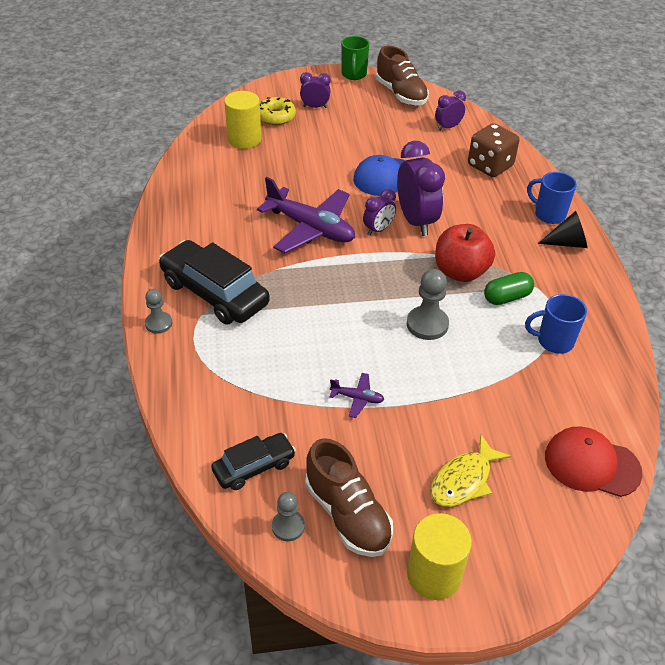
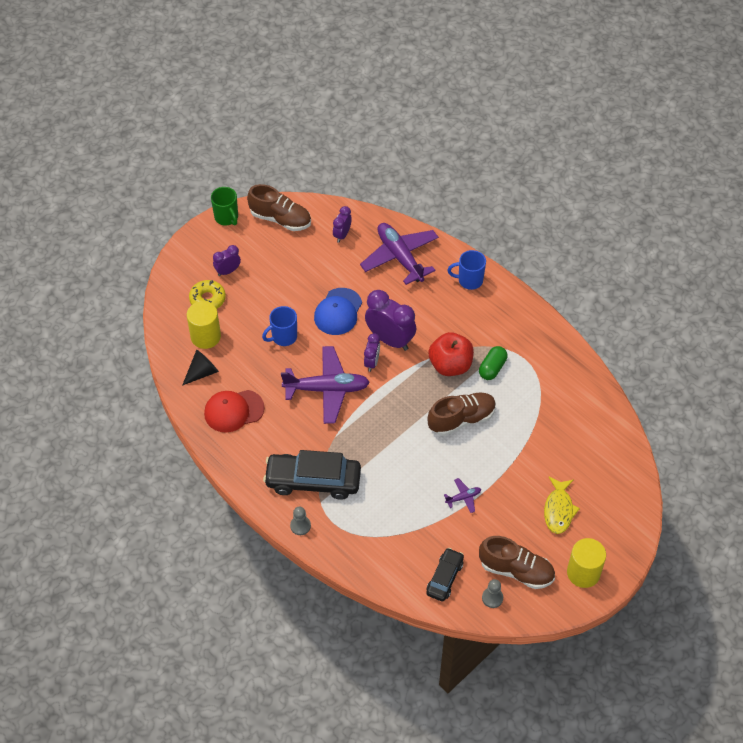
camera: 35 degrees left, 10 degrees up
grey pawn [407,269,449,340] -> brown shoe [427,392,496,436]
brown dice [468,123,519,177] -> purple plane [360,223,439,285]
blue mug [525,294,587,354] -> blue mug moved to [262,306,297,346]
black cone [538,211,588,248] -> black cone moved to [182,350,219,386]
red cap [545,426,643,497] -> red cap moved to [204,390,265,433]

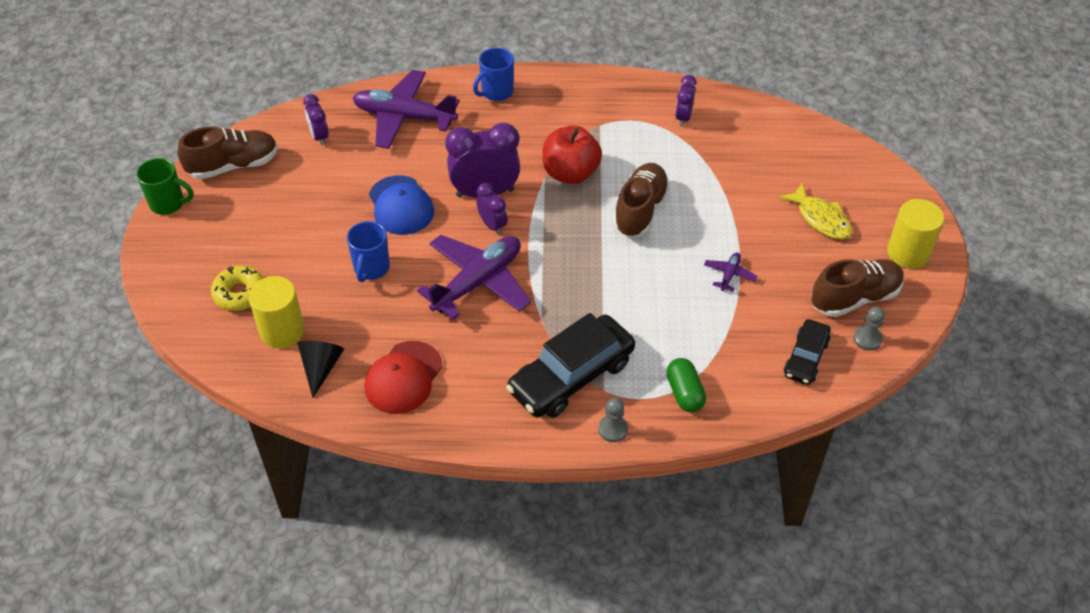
camera: 45 degrees left, 5 degrees down
purple clock [213,245,241,276] -> purple clock moved to [675,75,697,127]
black car [426,548,464,601] -> black car turned 135 degrees counterclockwise [784,319,831,385]
green capsule [479,346,507,380] -> green capsule moved to [666,358,706,412]

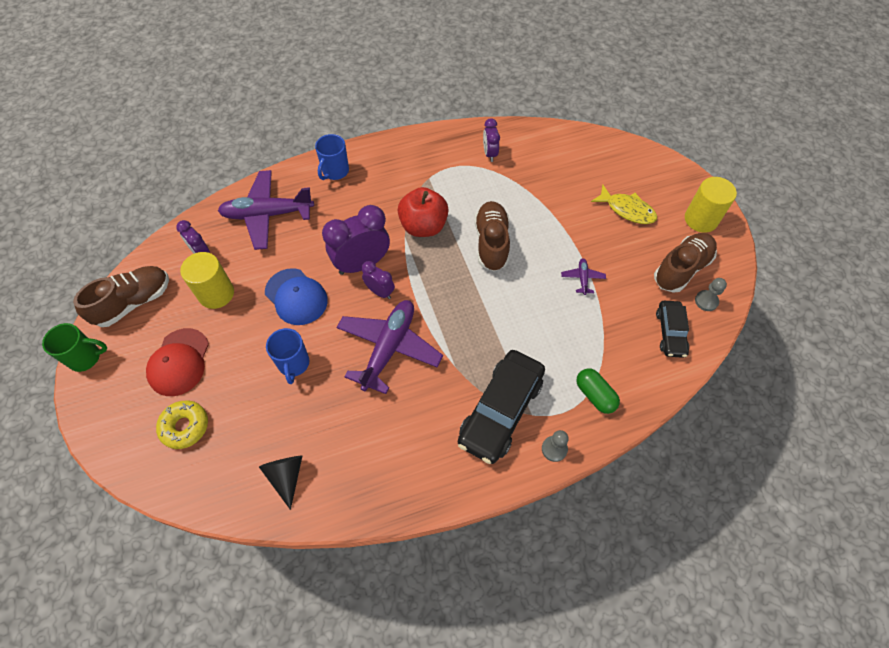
camera: 20 degrees left, 10 degrees up
yellow cylinder [248,276,304,348] -> yellow cylinder moved to [180,252,234,309]
red cap [364,341,443,414] -> red cap moved to [146,328,209,396]

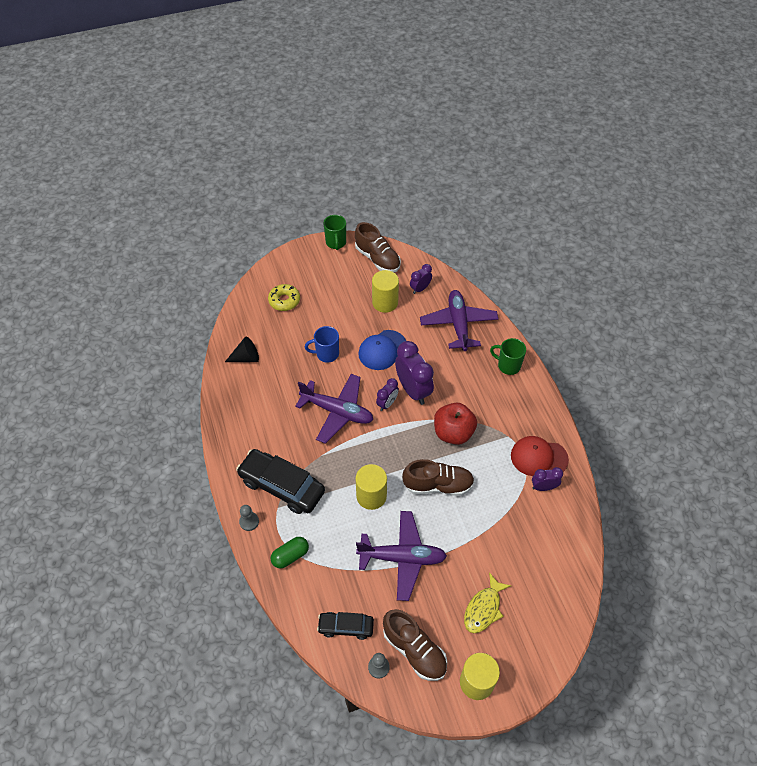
camera: 90 degrees right, 5 degrees down
red cap [146,328,209,396] -> red cap moved to [511,436,569,476]
blue mug [315,134,349,180] -> green mug [490,338,526,375]
purple plane [561,258,606,295] -> purple plane [356,511,447,601], size x2.34
none -> yellow cylinder [355,464,387,510]

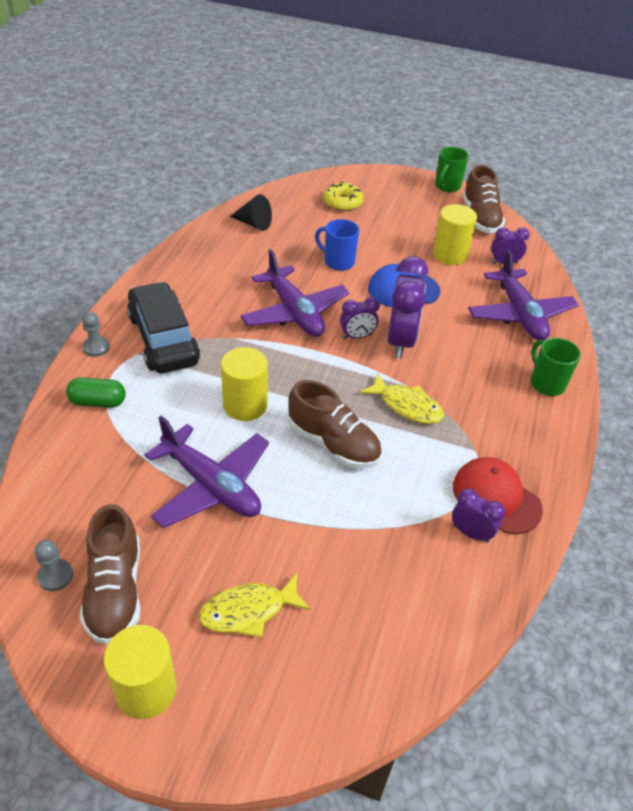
camera: 35 degrees right, 10 degrees down
black car [317,612,374,640] -> none
purple plane [420,290,499,351] -> purple plane turned 135 degrees clockwise [468,250,578,340]
red apple [434,403,477,445] -> yellow fish [360,374,444,424]

